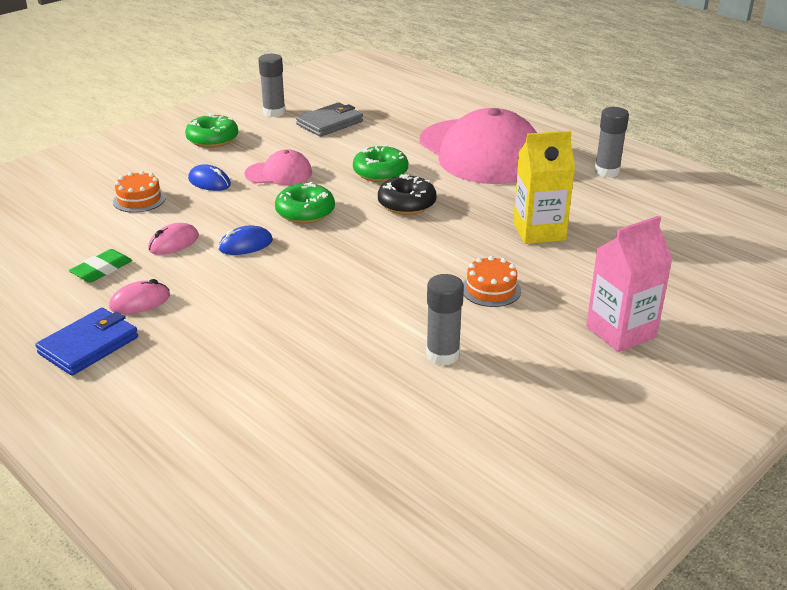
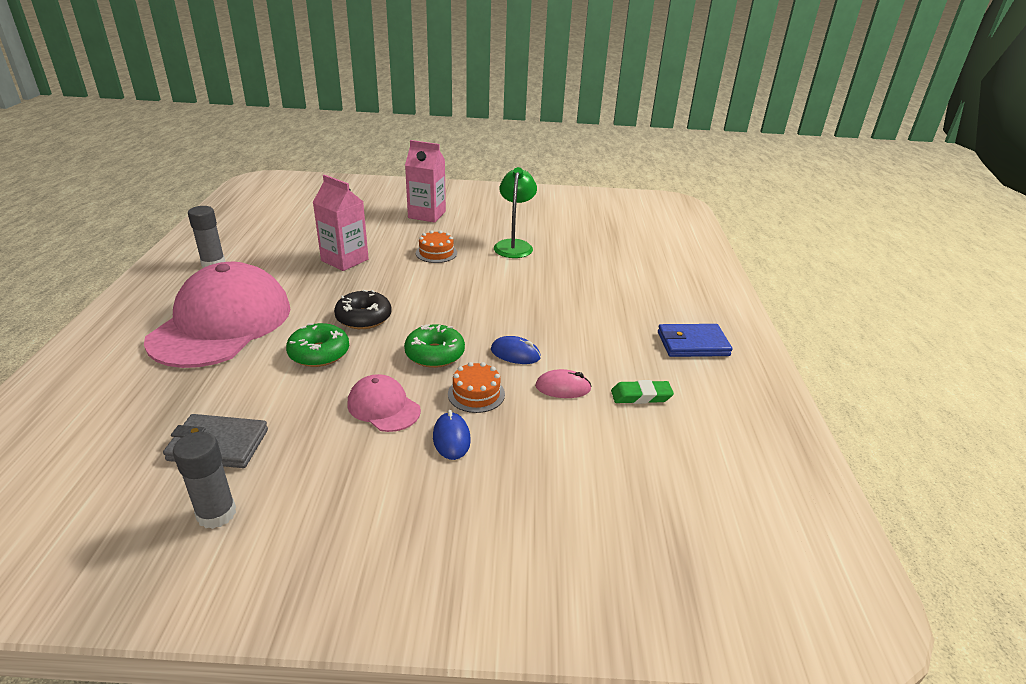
camera: 135 degrees left, 0 degrees up
pink mouse [109,279,170,314] -> none
orange cake [113,171,166,213] -> orange cake moved to [448,362,505,413]
green donut [185,113,238,148] -> none
grey glue stick [426,274,464,366] -> green lamp [494,167,537,258]
yellow carton [513,130,575,244] -> pink carton [313,175,369,271]

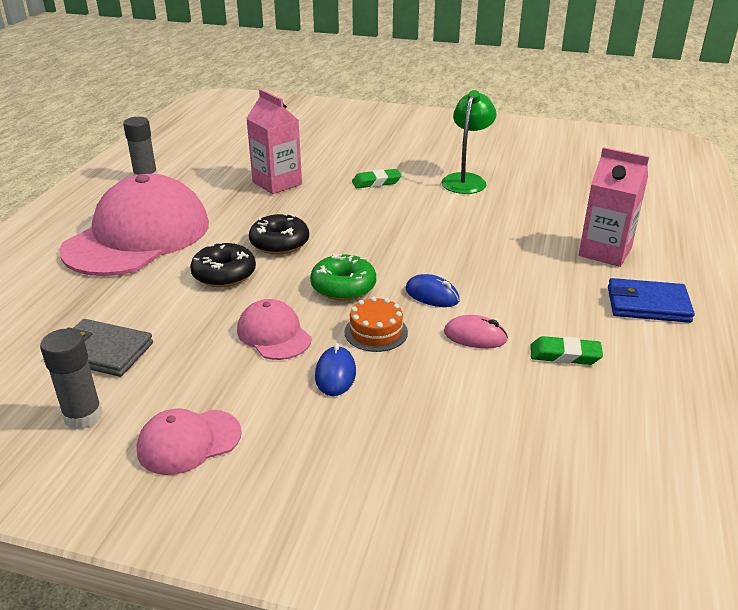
camera: 15 degrees right, 0 degrees up
green donut [286,323,349,367] -> black donut [190,242,256,287]
pink carton [405,140,446,223] -> pink carton moved to [579,147,649,267]
orange cake [416,230,457,263] -> green eraser [352,169,402,188]
none -> pink cap [137,409,242,475]

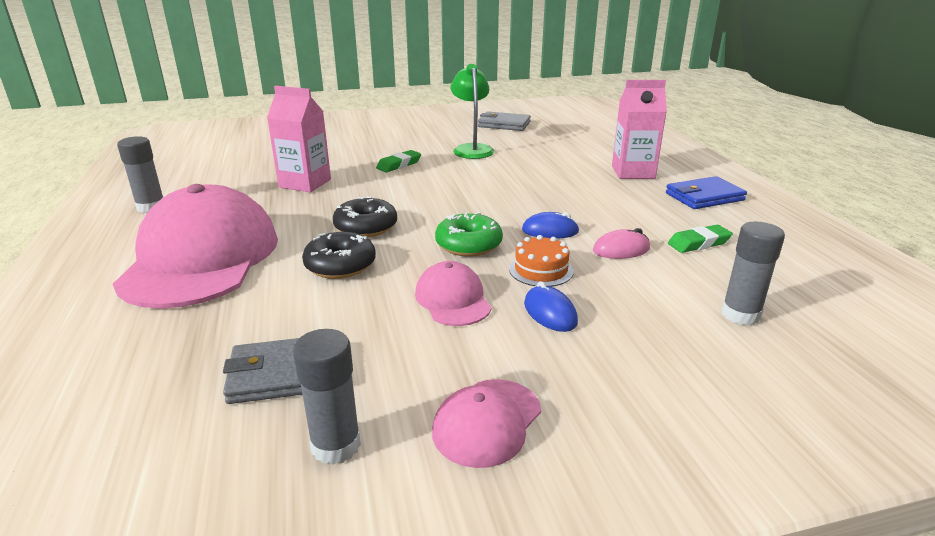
camera: 30 degrees left, 5 degrees down
pink cap [237,299,312,360] -> pink cap turned 45 degrees clockwise [415,261,492,326]
none -> grey wallet [478,111,531,131]
none -> grey glue stick [721,222,785,325]

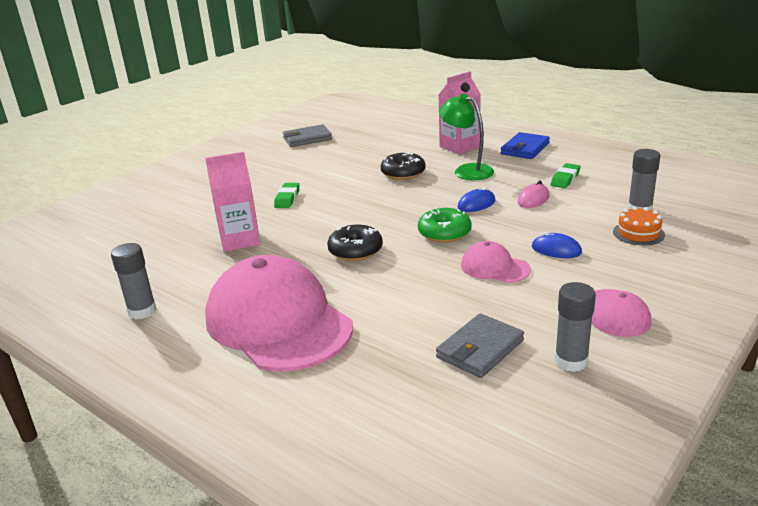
camera: 35 degrees left, 0 degrees up
black donut [302,232,376,279] -> black donut moved to [381,151,426,180]
green lamp [451,64,494,159] -> green lamp moved to [439,93,494,180]
orange cake [509,235,574,287] -> orange cake moved to [613,207,665,245]

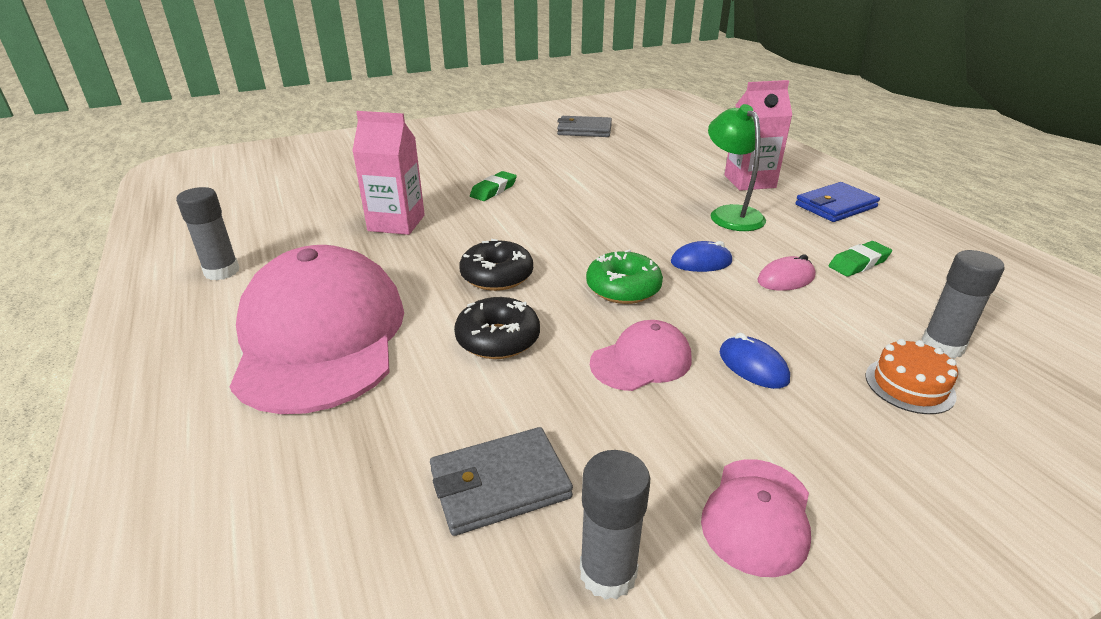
camera: 25 degrees right, 5 degrees up
black donut [381,151,426,180] -> black donut moved to [454,297,540,359]
pink cap [461,241,531,283] -> pink cap turned 90 degrees clockwise [590,320,692,391]

